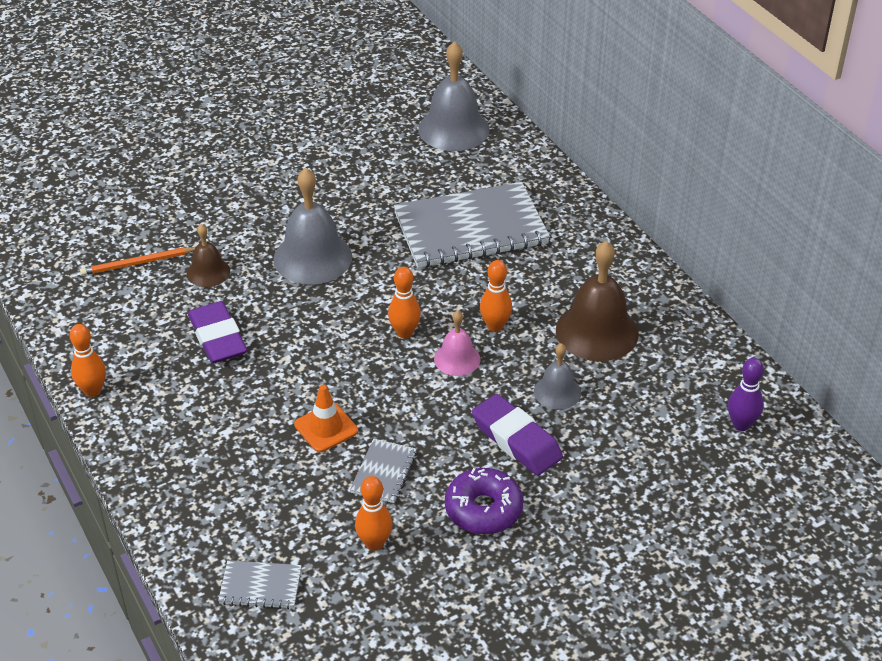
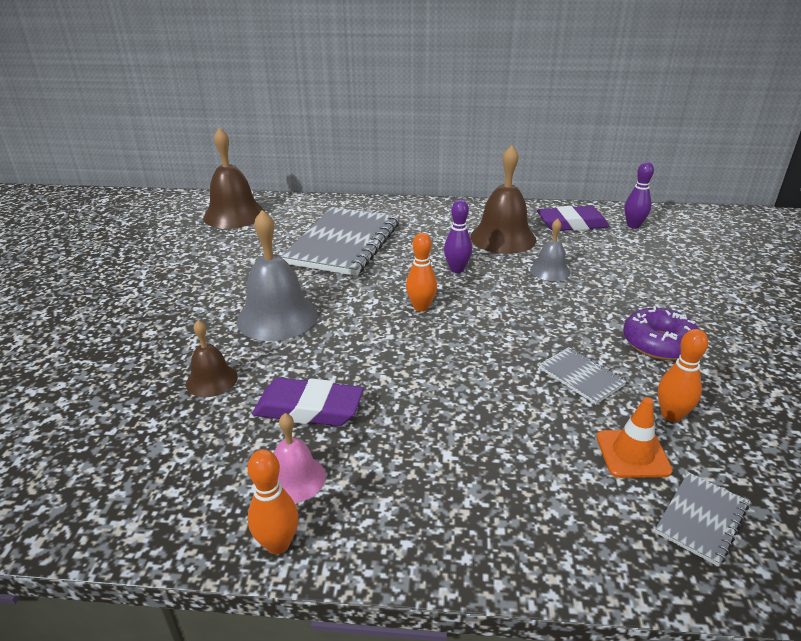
camera: 55 degrees left, 10 degrees down
orange pencil [80,247,196,276] -> none
orange traffic cone [294,385,358,452] -> orange traffic cone moved to [597,397,673,478]
grey bell [418,41,490,151] -> brown bell [203,127,265,229]
pink bell [434,310,481,376] -> pink bell moved to [273,413,326,503]
purple eraser [472,394,563,475] -> purple eraser moved to [537,206,609,231]
orange bowling pin [480,260,512,332] -> purple bowling pin [444,200,472,273]

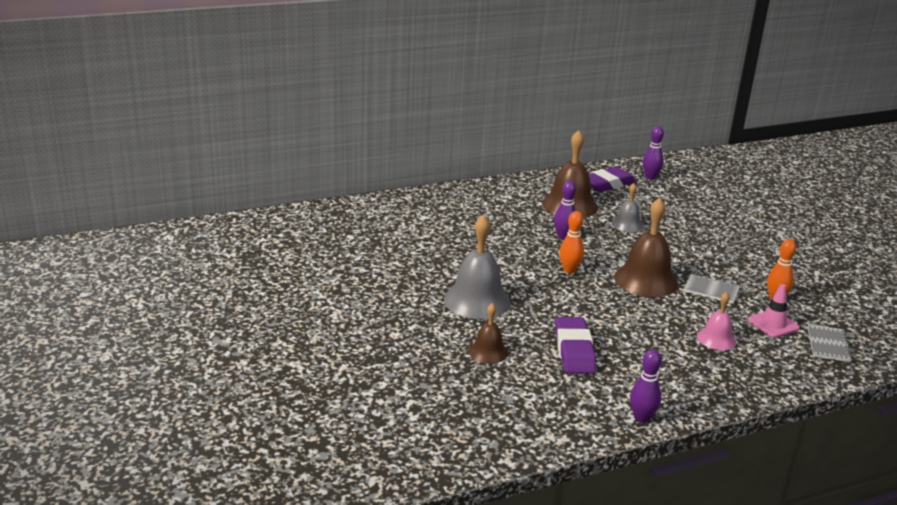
camera: 30 degrees left, 5 degrees down
brown bell [203,127,265,229] -> brown bell moved to [614,198,678,297]
orange bowling pin [247,449,299,554] -> purple bowling pin [630,349,662,423]
purple eraser [252,378,364,426] -> purple eraser turned 75 degrees counterclockwise [555,317,596,374]
pink bell [273,413,326,503] -> pink bell moved to [697,292,736,350]
grey notebook [281,207,399,276] -> none
orange traffic cone [597,397,673,478] -> pink traffic cone [748,284,800,338]
purple donut [623,306,699,360] -> none

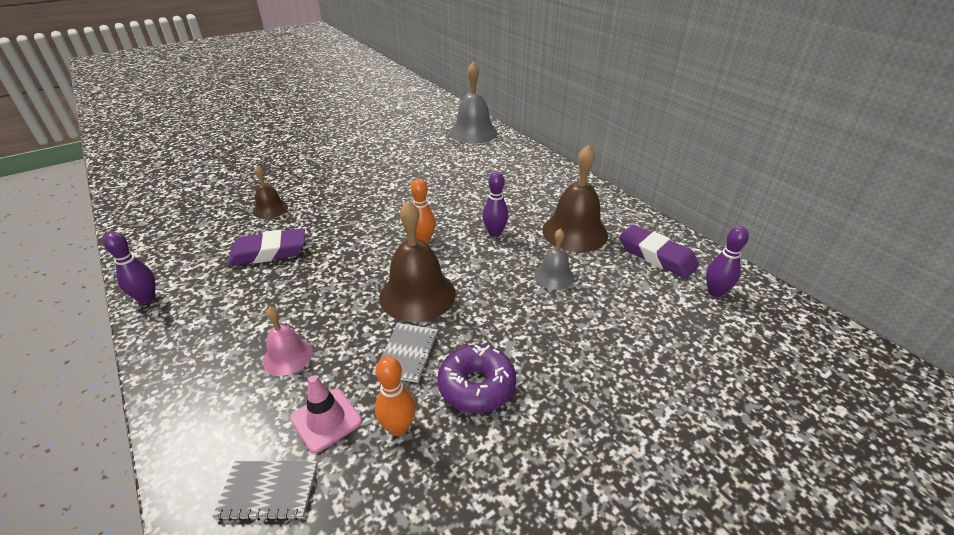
camera: 80 degrees right, 10 degrees up
grey bell [444,214,511,319] -> grey bell moved to [450,62,497,144]
none -> purple donut [437,345,516,413]

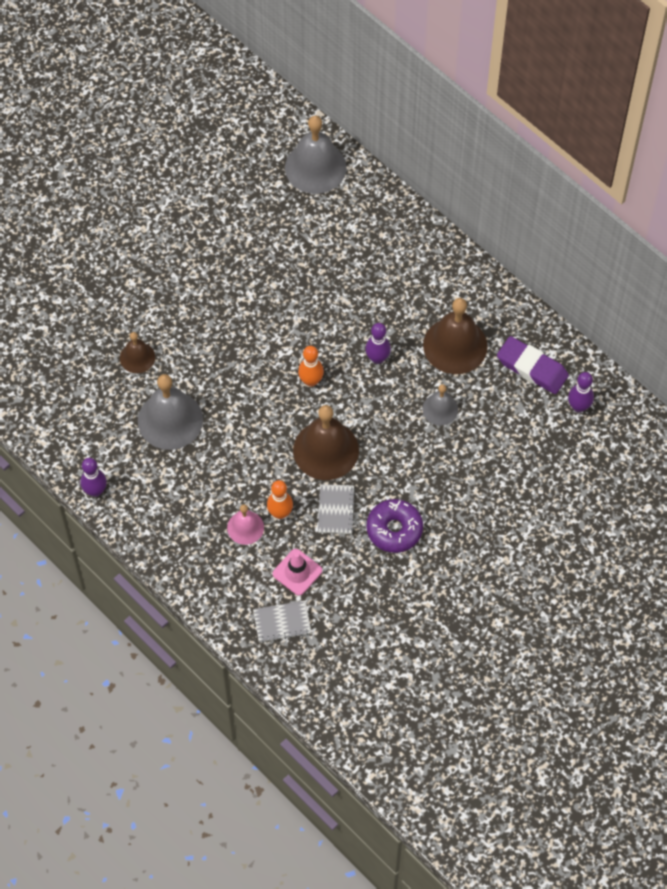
camera: 10 degrees left, 25 degrees up
purple eraser [228,228,305,266] -> grey bell [138,374,203,450]
orange bowling pin [375,356,416,436] -> orange bowling pin moved to [267,480,293,519]

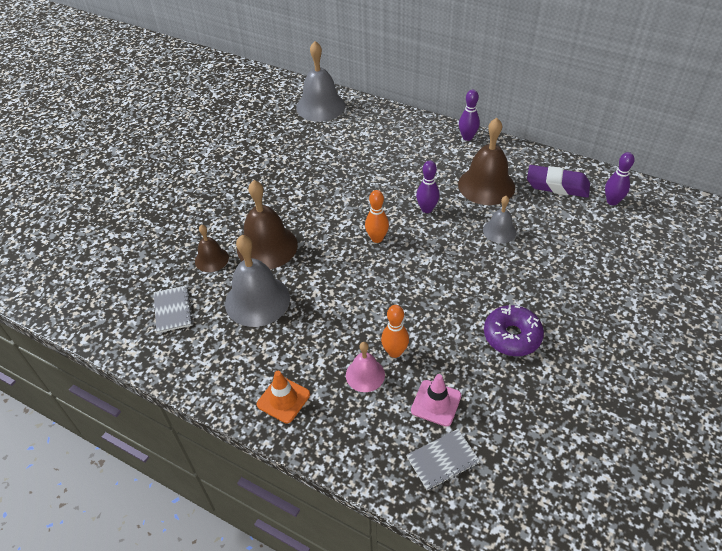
camera: 15 degrees left, 15 degrees down
purple bowling pin [80,458,107,497] -> purple bowling pin moved to [459,90,480,141]
brown bell [293,405,359,480] -> brown bell moved to [237,180,298,269]
grey notebook [318,484,355,534] -> grey notebook moved to [154,285,193,333]
none -> orange traffic cone [257,371,310,423]

